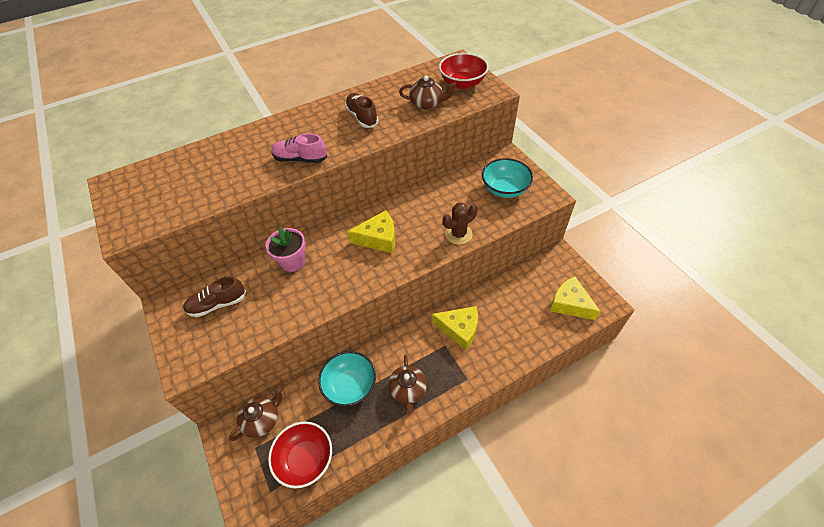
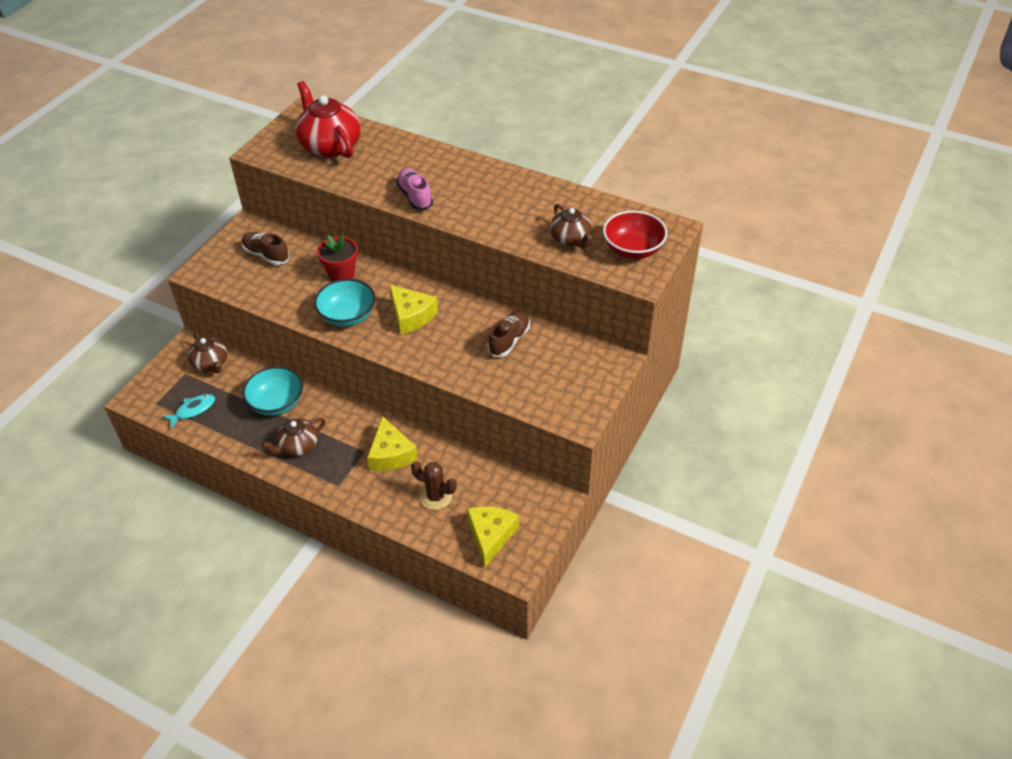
camera: 55 degrees right, 5 degrees down
brown teapot [229,386,283,441] -> brown teapot turned 45 degrees clockwise [188,333,227,373]
pink flower pot [265,228,306,272] -> red flower pot [317,235,358,281]
red bowl [268,421,332,488] -> turquoise fish [162,394,215,429]
brown shoe [345,93,378,128] -> brown shoe moved to [488,311,530,357]
brown cactus [443,202,477,245] -> brown cactus moved to [411,461,457,510]
turquoise bowl [482,158,533,198] -> turquoise bowl moved to [314,279,375,327]
none -> red teapot [295,81,361,158]

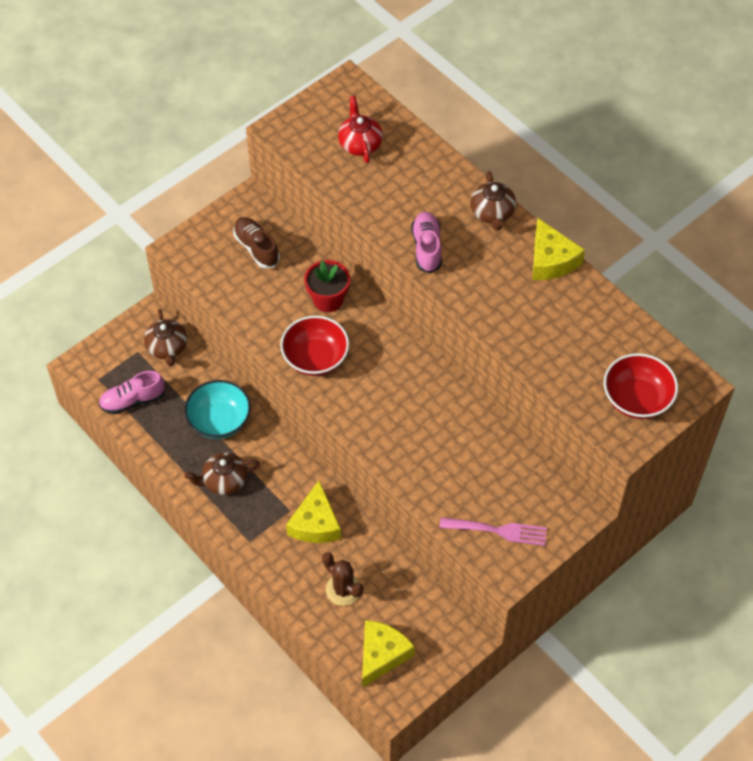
camera: 20 degrees right, 10 degrees up
turquoise fish [162,394,215,429] -> pink shoe [99,371,165,414]
red teapot [295,81,361,158] -> red teapot [338,96,383,163], size x0.59
turquoise bowl [314,279,375,327] -> red bowl [280,316,349,376]
yellow cheese [389,285,438,334] -> yellow cheese moved to [532,218,585,280]
brown shoe [488,311,530,357] -> none
brown teapot [550,204,592,248] -> brown teapot moved to [470,171,516,231]
none -> pink fork [439,517,547,546]

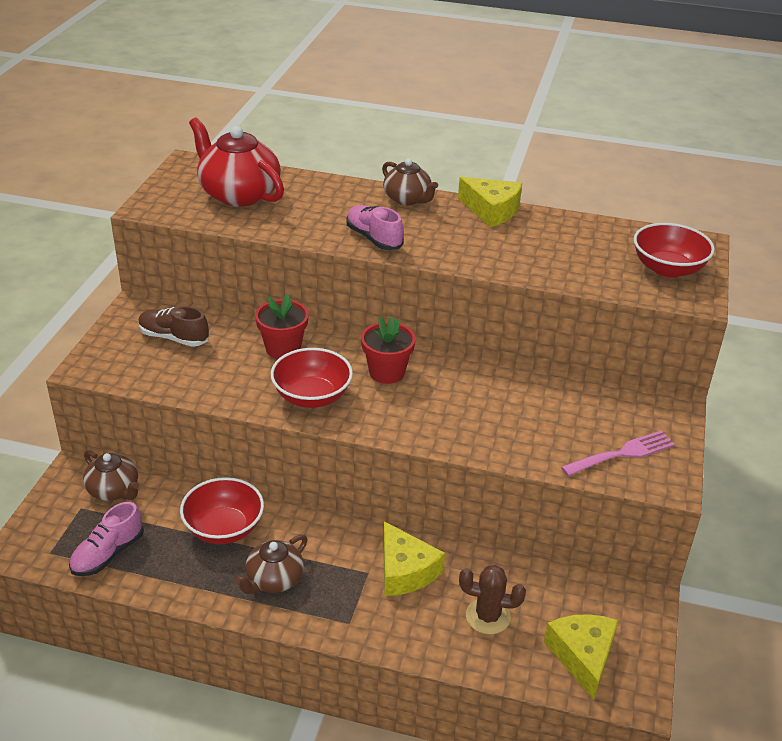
camera: 35 degrees left, 20 degrees down
turquoise bowl [184,380,251,439] -> red bowl [180,477,264,544]
red teapot [338,96,383,163] -> red teapot [189,117,284,207], size x1.69
none -> red flower pot [361,317,415,384]

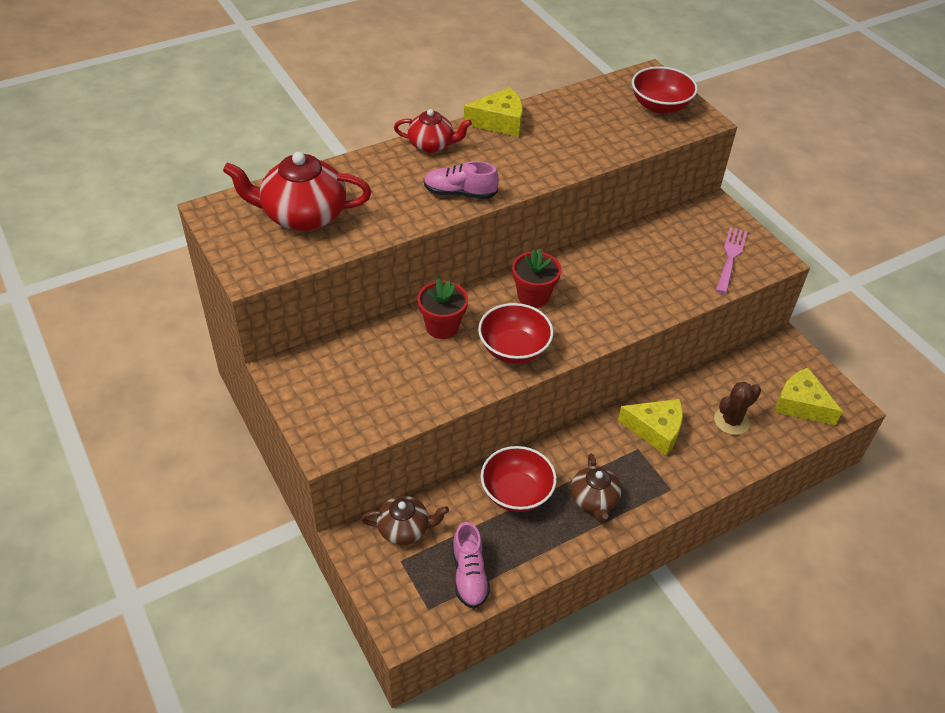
camera: 45 degrees left, 10 degrees up
brown shoe [138,306,209,347] -> none
brown teapot [382,159,438,205] -> red teapot [394,109,472,153]

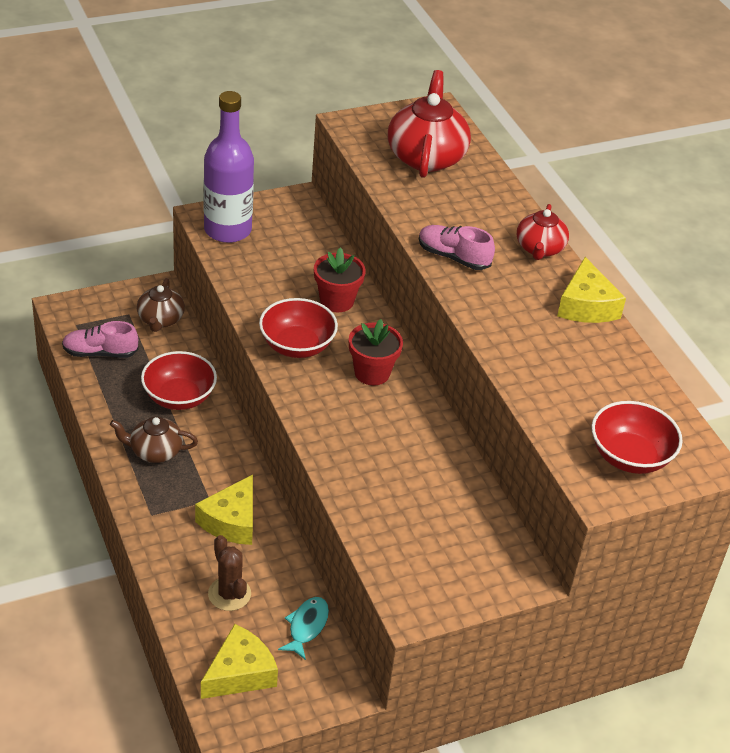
camera: 95 degrees right, 5 degrees down
pink shoe [424,161,499,199] -> pink shoe turned 75 degrees counterclockwise [419,225,495,270]
pink fork [716,227,748,294] -> none
none -> purple bottle [204,91,254,243]
none -> turquoise fish [278,597,329,660]

